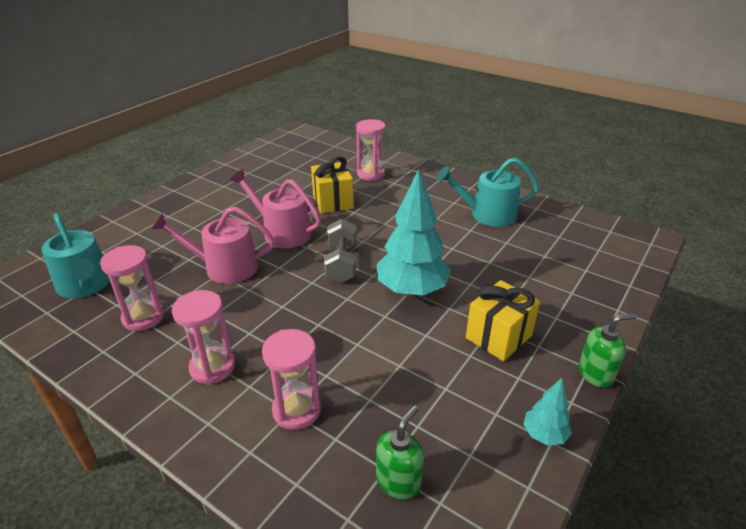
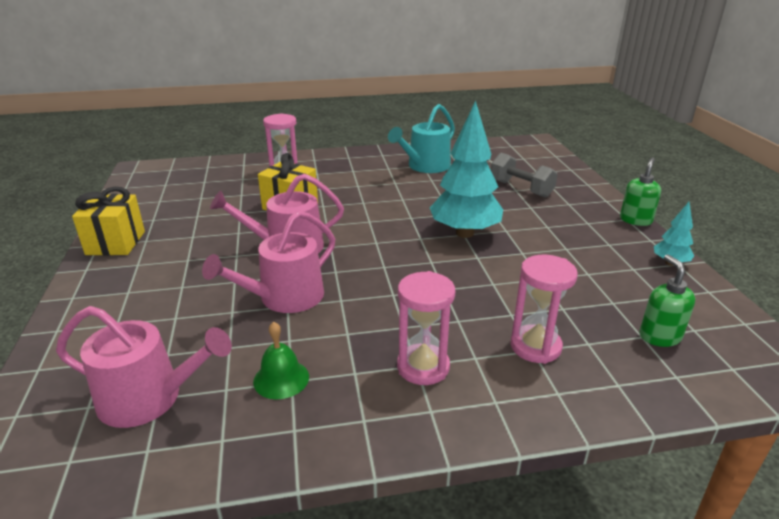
camera: 45 degrees left, 5 degrees down
turquoise watering can [42,213,110,299] -> pink watering can [56,306,232,428]
pink hourglass [100,245,164,331] -> green bell [253,322,309,399]
grey dumbbell [324,219,357,283] -> grey dumbbell moved to [491,153,558,198]
yellow gift [466,280,540,361] -> yellow gift moved to [72,187,145,255]

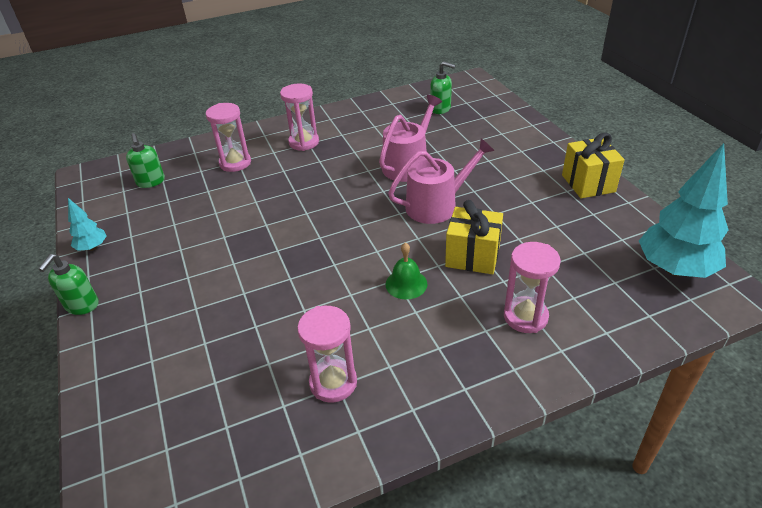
camera: 170 degrees right, 10 degrees up
pink watering can [56,306,232,428] -> green soap dispenser [430,61,456,114]
green bell [253,322,309,399] -> green bell moved to [386,243,428,299]
turquoise watering can [388,104,455,173] -> pink hourglass [297,306,357,403]
turquoise tree [430,100,503,238] -> turquoise tree moved to [639,143,729,278]
grey dumbbell [491,153,558,198] -> none

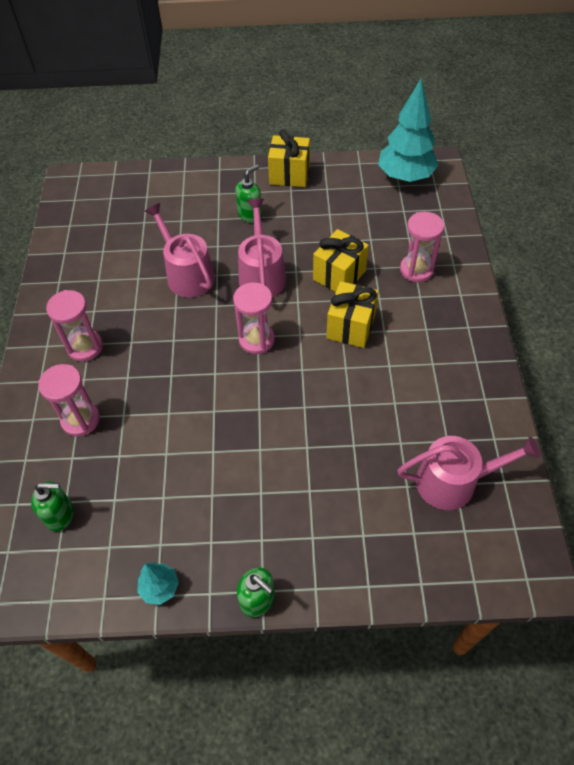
camera: 70 degrees left, 15 degrees up
pink hourglass [297,306,357,403] -> pink hourglass moved to [233,282,275,354]
green bell [386,243,428,299] -> yellow gift [327,281,379,348]
green soap dispenser [430,61,456,114] -> green soap dispenser moved to [235,165,262,223]
none -> pink watering can [397,436,541,510]

